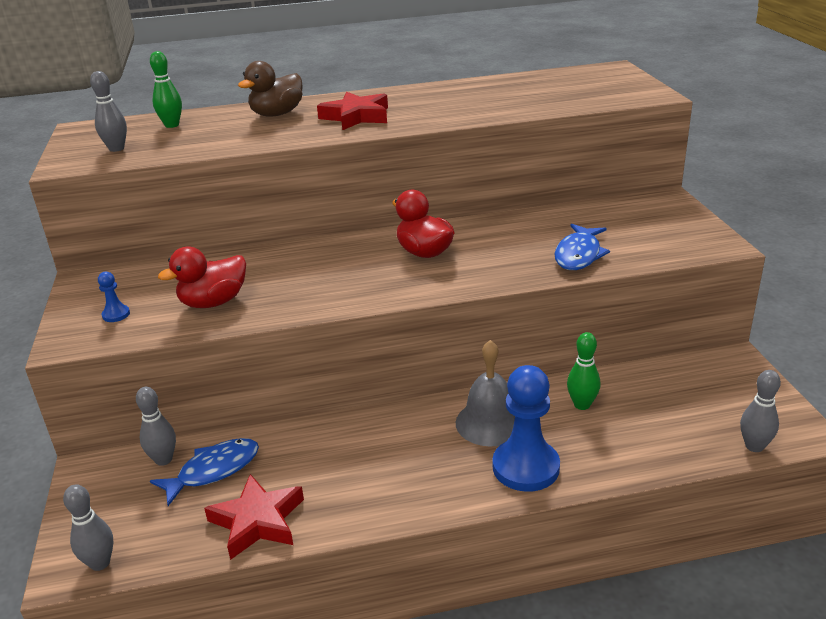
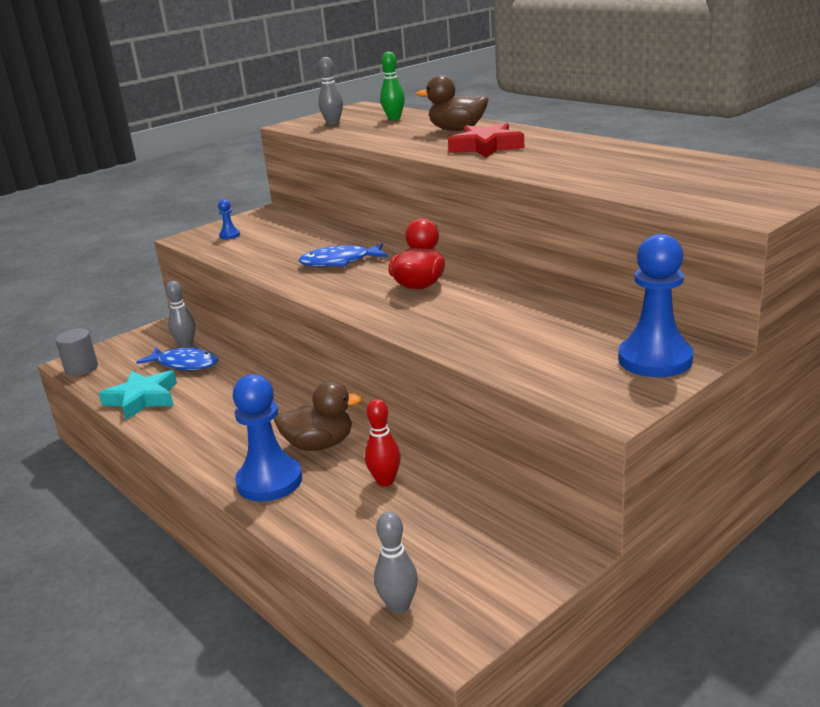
camera: 60 degrees right, 5 degrees down
grey bowling pin [63,484,113,571] -> grey cylinder [55,329,98,376]
red duck [158,247,246,308] -> none
red star [204,474,304,560] -> turquoise star [99,370,177,420]
grey bell [456,340,515,447] -> brown duck [274,381,363,451]
blue fish [554,224,610,270] -> blue fish moved to [298,243,388,267]
green bowling pin [567,332,600,410] -> red bowling pin [365,399,401,486]
none -> blue pawn [618,234,693,377]

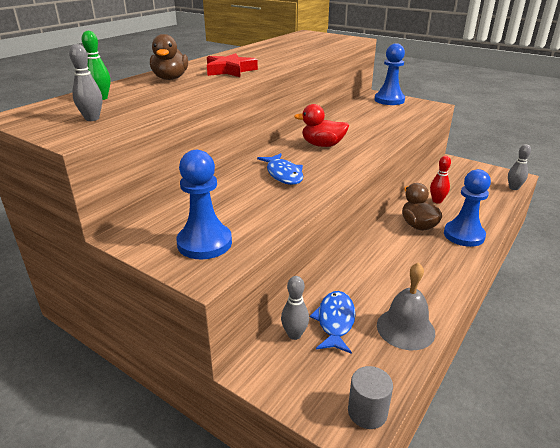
camera: 105 degrees left, 5 degrees up
turquoise star [99,370,177,420] -> grey bell [377,262,435,350]
blue pawn [218,199,240,239] -> blue pawn [176,150,232,259], size x2.32

